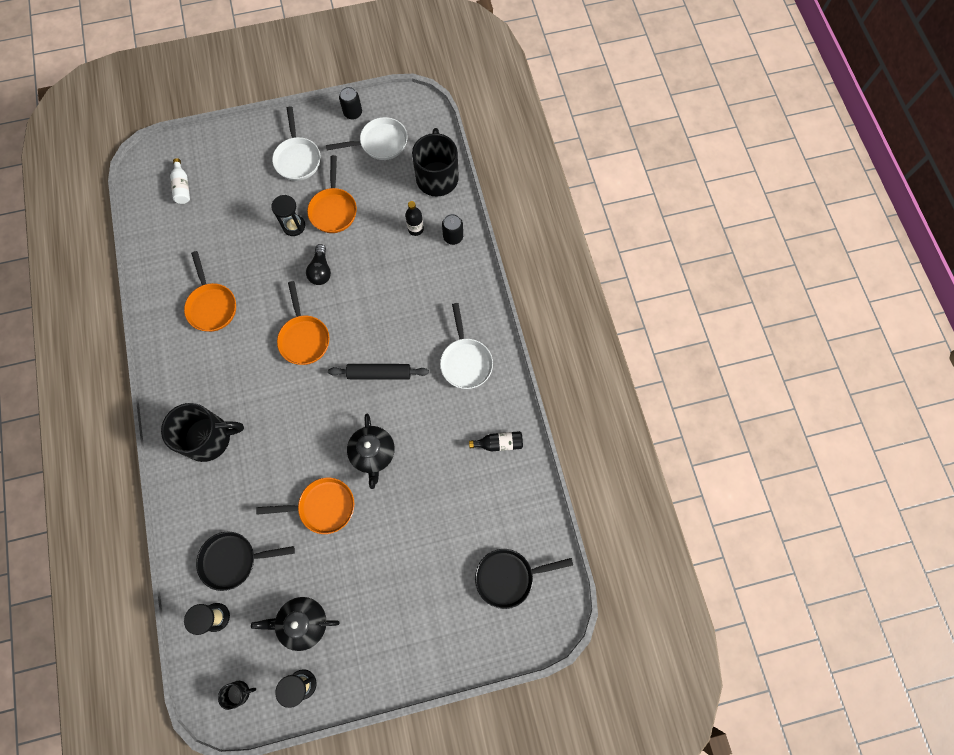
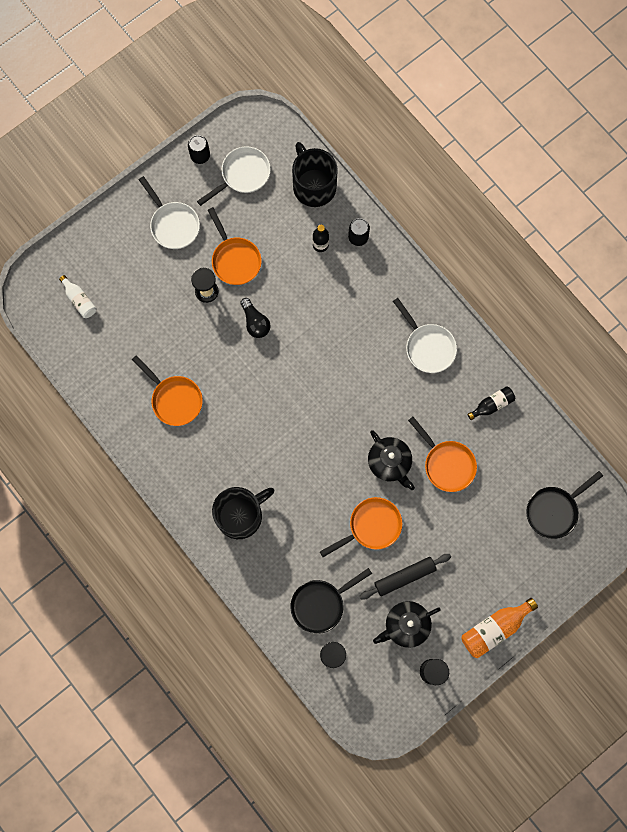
camera: 25 degrees left, 5 degrees up
black mug [218,681,256,710] -> none
orange pan [277,281,329,365] -> orange pan moved to [408,417,477,492]
black rolling pin [328,364,429,380] -> black rolling pin moved to [360,554,451,599]
none -> orange bottle [461,598,538,658]

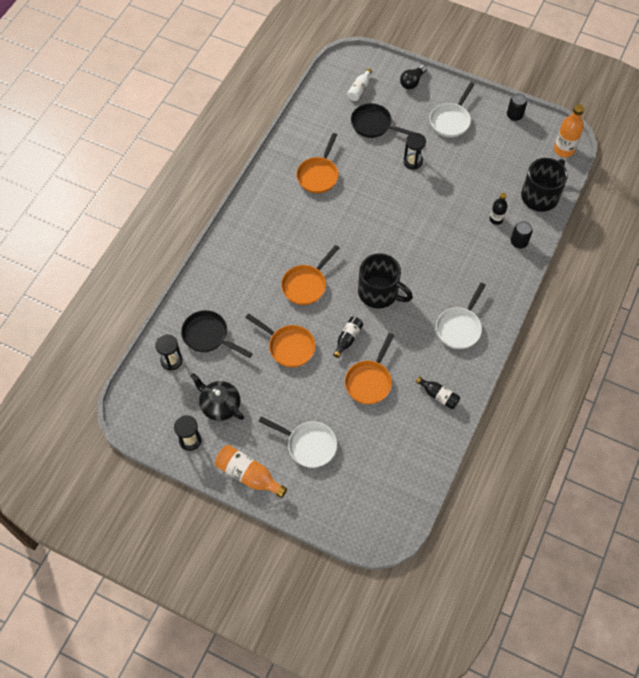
camera: 65 degrees right, 15 degrees down
white pan [197,146,271,206] -> white pan moved to [258,416,337,468]
orange pan [208,207,262,285] -> orange pan moved to [281,245,339,305]
black mug [212,487,274,539] -> black mug moved to [358,254,413,309]
black light bulb [240,298,271,338] -> black light bulb moved to [400,65,427,89]
black rolling pin [360,554,451,599] -> none
black teapot [368,430,415,490] -> black bottle [333,317,363,358]
black pan [526,471,603,539] -> black pan moved to [351,103,415,138]
none -> orange bottle [554,104,584,157]

